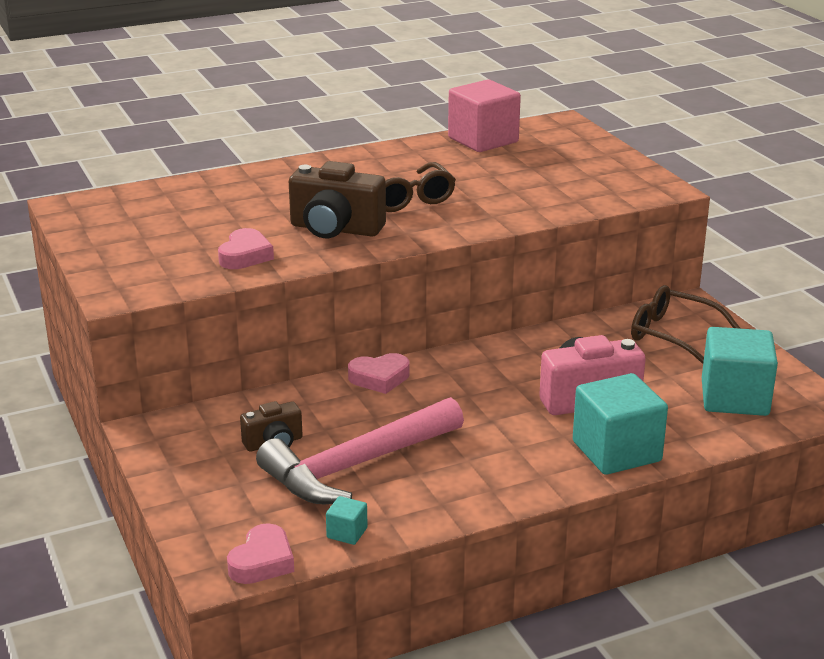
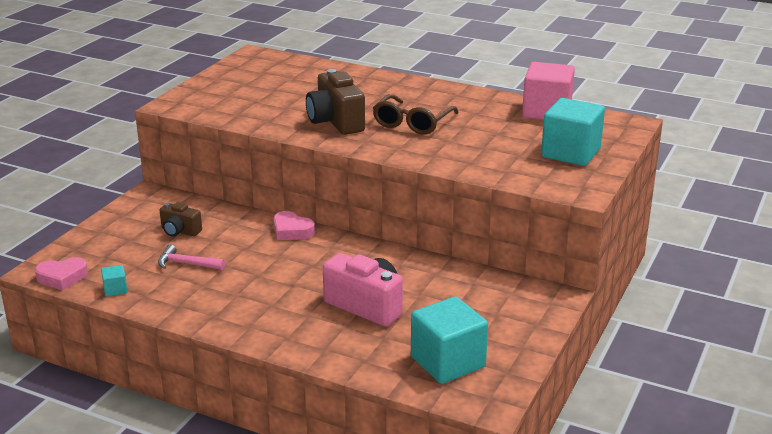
camera: 50 degrees right, 0 degrees up
pink heart [218,228,274,269] -> none
pink hammer [256,397,464,504] -> pink hammer [158,245,225,270], size x0.45
turquoise cube [573,373,668,475] -> turquoise cube moved to [541,98,605,166]
brown glasses [631,285,741,364] -> none

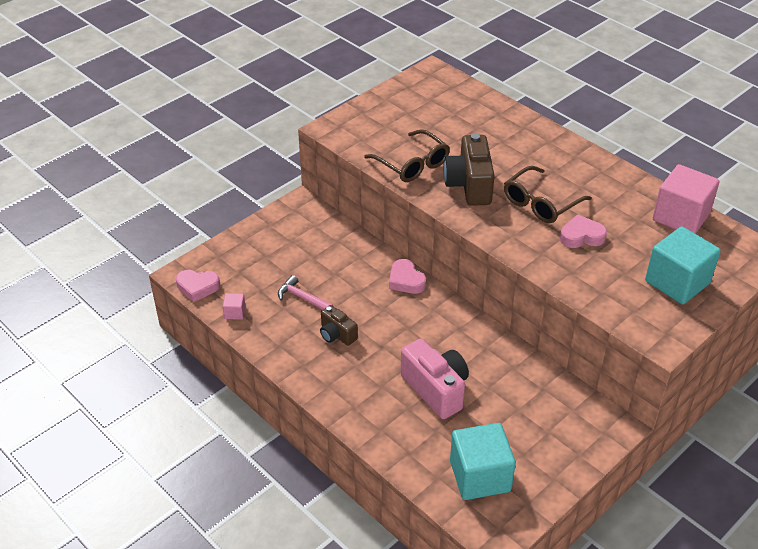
camera: 20 degrees right, 15 degrees up
turquoise cube [101,265,128,297] -> pink cube [223,293,246,320]
brown camera [160,202,202,237] -> brown camera moved to [320,305,358,346]
none -> brown glasses [364,129,450,182]
none -> pink heart [560,214,607,248]

